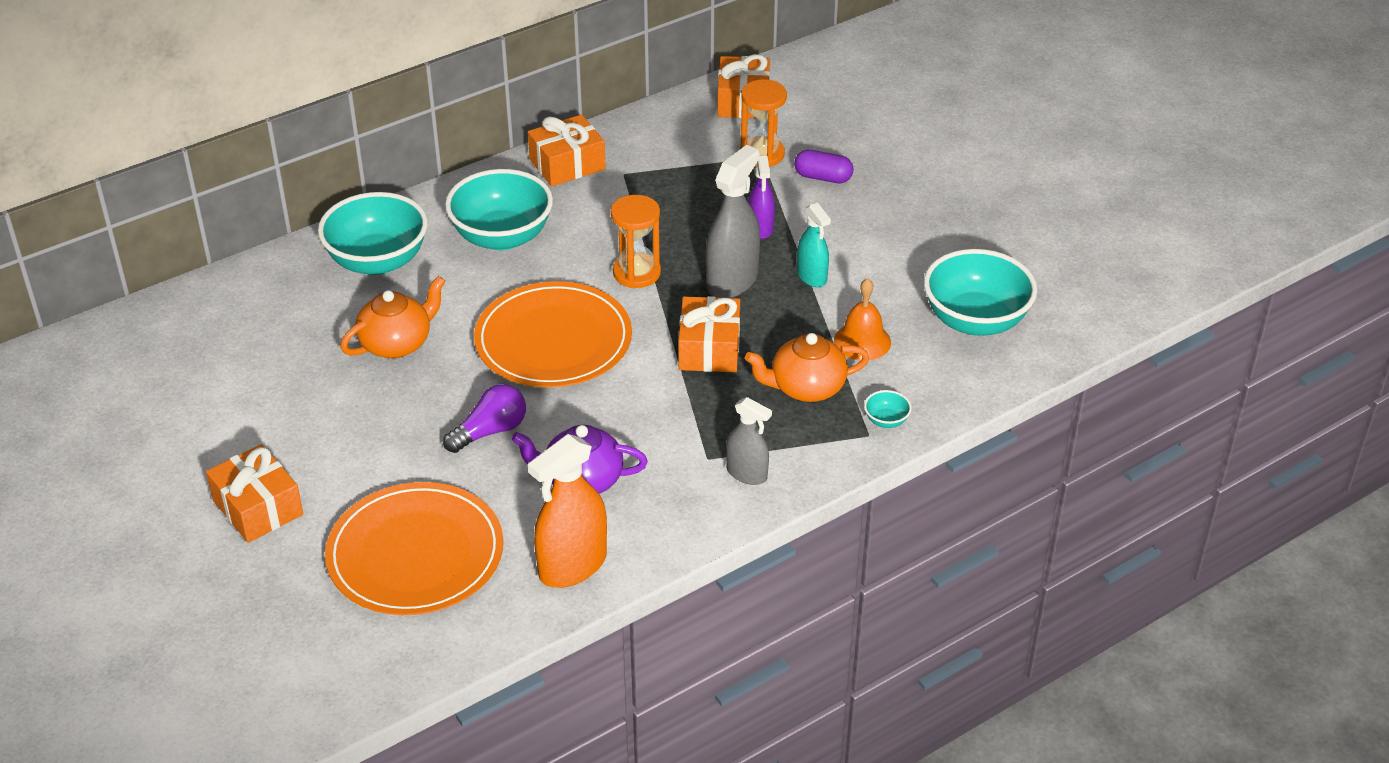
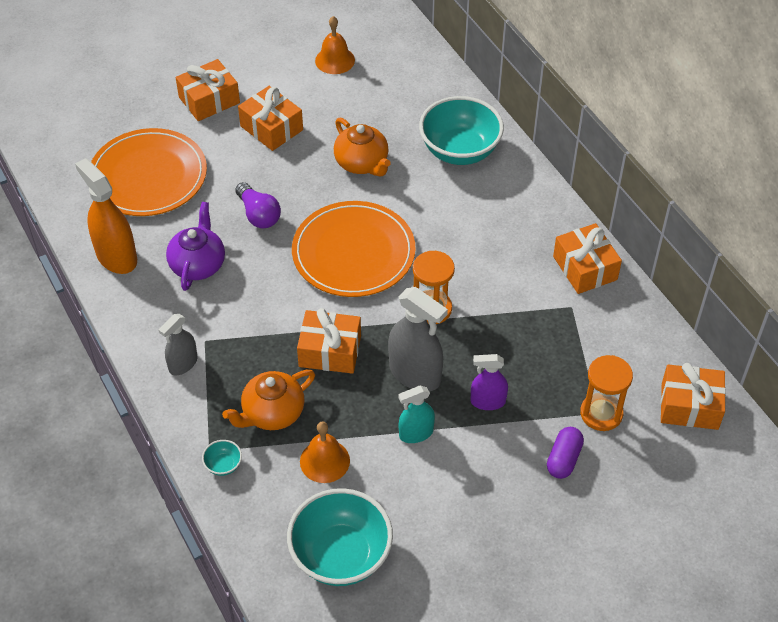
camera: 95 degrees right, 10 degrees up
turquoise bowl [445,169,553,250] -> none
orange teapot [745,333,869,402] -> orange teapot turned 120 degrees counterclockwise [222,370,315,430]
none -> orange gift [238,86,303,151]
none -> orange bell [315,16,355,74]

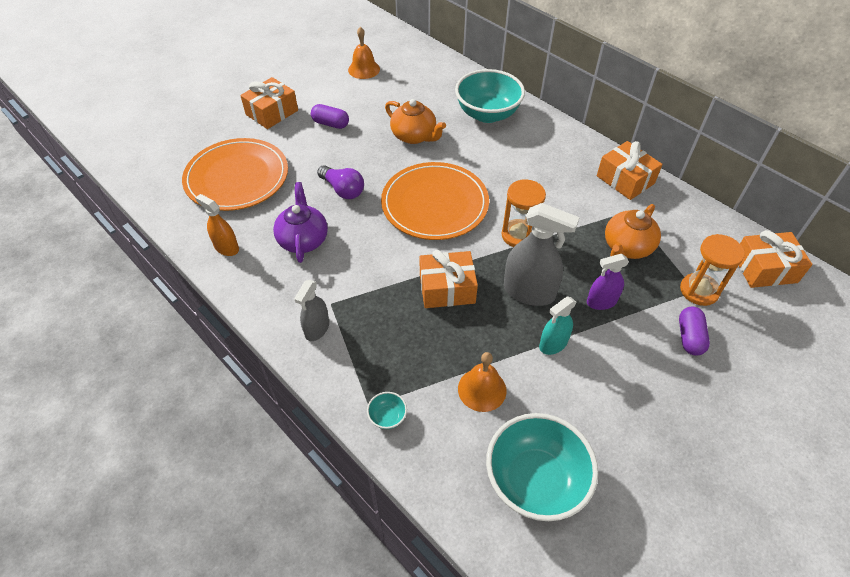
camera: 15 degrees left, 0 degrees up
orange spray bottle [75,158,137,274] -> orange spray bottle [195,194,239,256], size x0.60
orange teapot [222,370,315,430] -> orange teapot moved to [605,204,661,259]
orange gift [238,86,303,151] -> purple capsule [311,104,349,129]

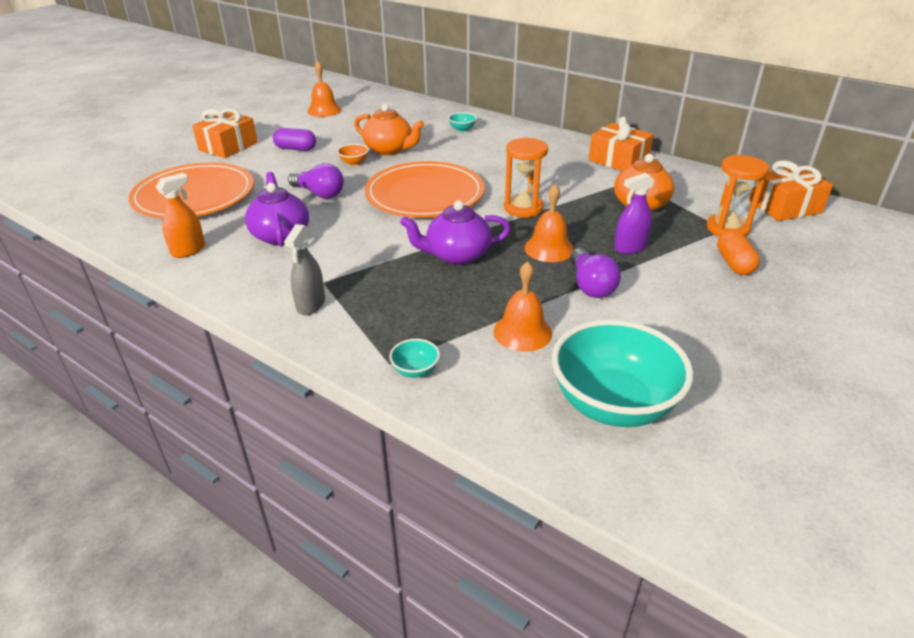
camera: 10 degrees left, 15 degrees down
orange spray bottle [195,194,239,256] -> orange spray bottle turned 105 degrees clockwise [156,173,205,258]
orange gift [420,250,478,308] -> purple teapot [400,200,511,265]
turquoise bowl [455,69,525,123] -> turquoise bowl [448,112,477,132], size x0.40
grey spray bottle [504,203,580,306] -> orange bell [524,184,574,262]
turquoise spray bottle [539,297,577,355] -> purple light bulb [570,248,621,298]
purple capsule [679,307,710,356] -> orange capsule [717,230,760,275]
none -> orange bowl [337,144,369,166]

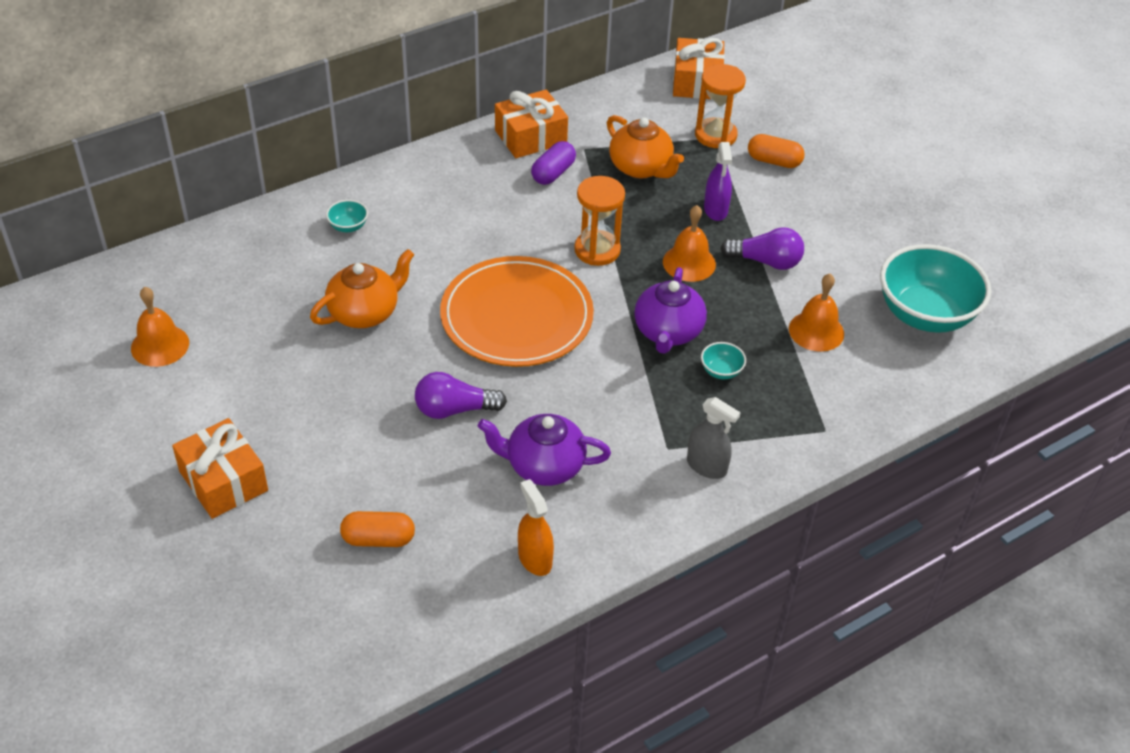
camera: 70 degrees left, 10 degrees up
orange plate [128,162,254,219] -> orange capsule [340,511,415,547]
purple capsule [273,128,316,151] -> purple capsule moved to [531,141,576,185]
purple light bulb [288,163,344,199] -> purple light bulb turned 150 degrees counterclockwise [415,372,507,419]
orange bowl [337,144,369,166] -> none
turquoise bowl [389,339,440,378] -> turquoise bowl moved to [701,342,746,379]

